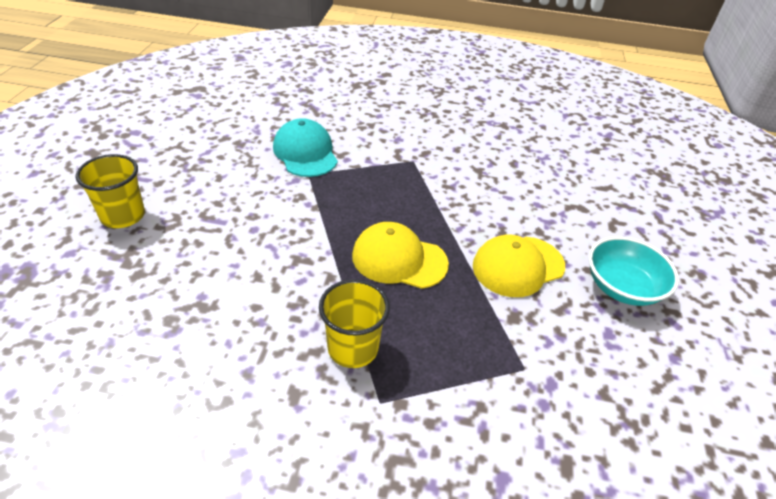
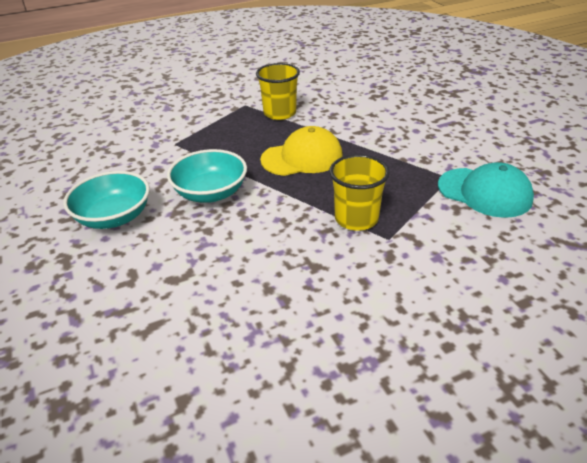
camera: 150 degrees right, 5 degrees down
yellow cup [75,154,145,228] -> yellow cup moved to [329,154,390,231]
yellow cap [473,235,565,297] -> turquoise bowl [167,149,247,203]

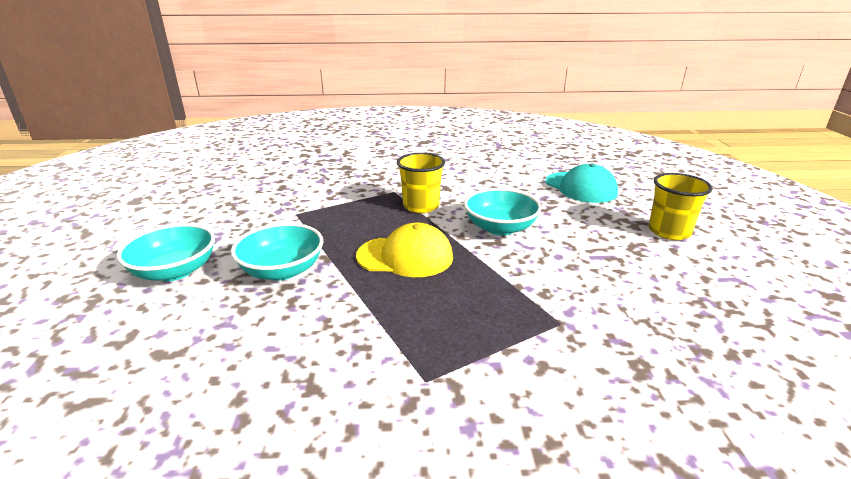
camera: 20 degrees right, 10 degrees down
yellow cup [329,154,390,231] -> yellow cup moved to [649,173,713,240]
turquoise cap [438,162,534,218] -> turquoise cap moved to [545,163,618,203]
none -> turquoise bowl [464,188,542,236]

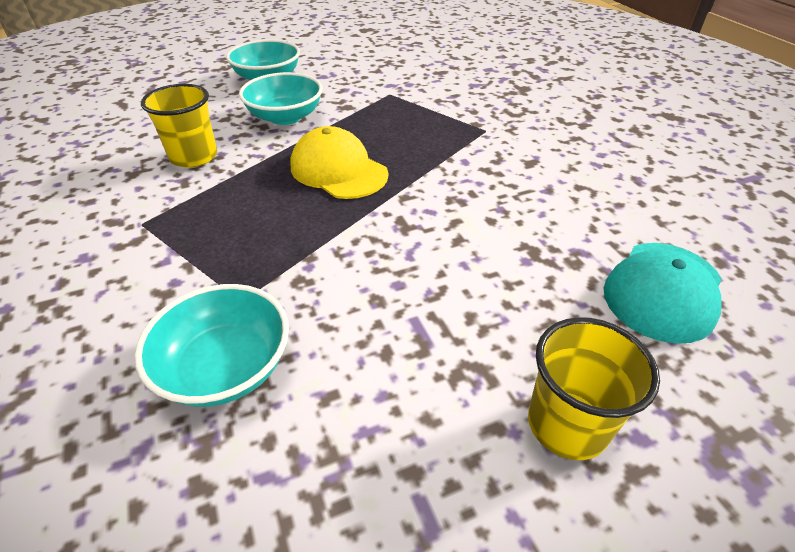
camera: 70 degrees right, 15 degrees up
yellow cap [356,223,453,277] -> yellow cap turned 150 degrees clockwise [291,126,388,199]
yellow cup [397,153,445,213] -> yellow cup moved to [141,84,217,168]
turquoise bowl [464,188,542,236] -> turquoise bowl moved to [135,284,289,407]

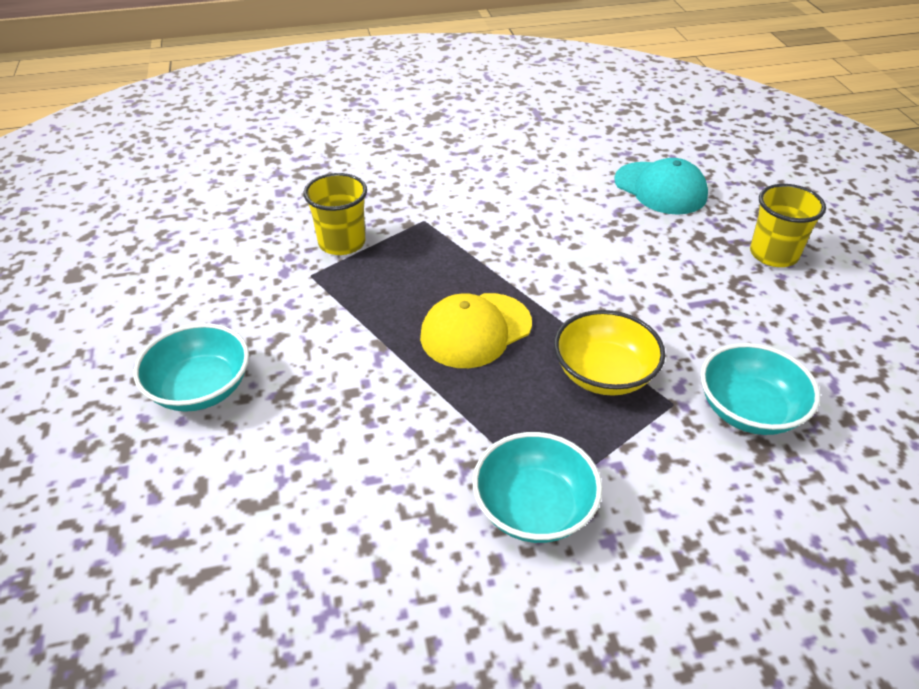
camera: 80 degrees left, 0 degrees up
yellow cup [141,84,217,168] -> yellow cup moved to [303,173,367,255]
turquoise bowl [239,72,323,125] -> turquoise bowl moved to [472,432,602,543]
none -> yellow bowl [554,310,665,396]

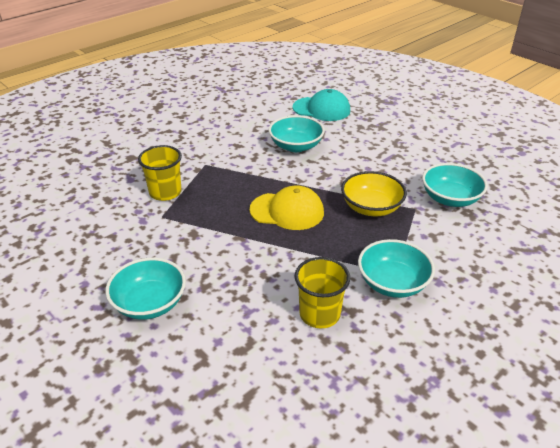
camera: 30 degrees left, 5 degrees down
yellow cap [420,293,532,368] -> yellow cap turned 105 degrees counterclockwise [250,186,324,230]
yellow cup [750,184,826,267] -> yellow cup moved to [295,257,350,329]
none -> turquoise bowl [269,115,325,152]

